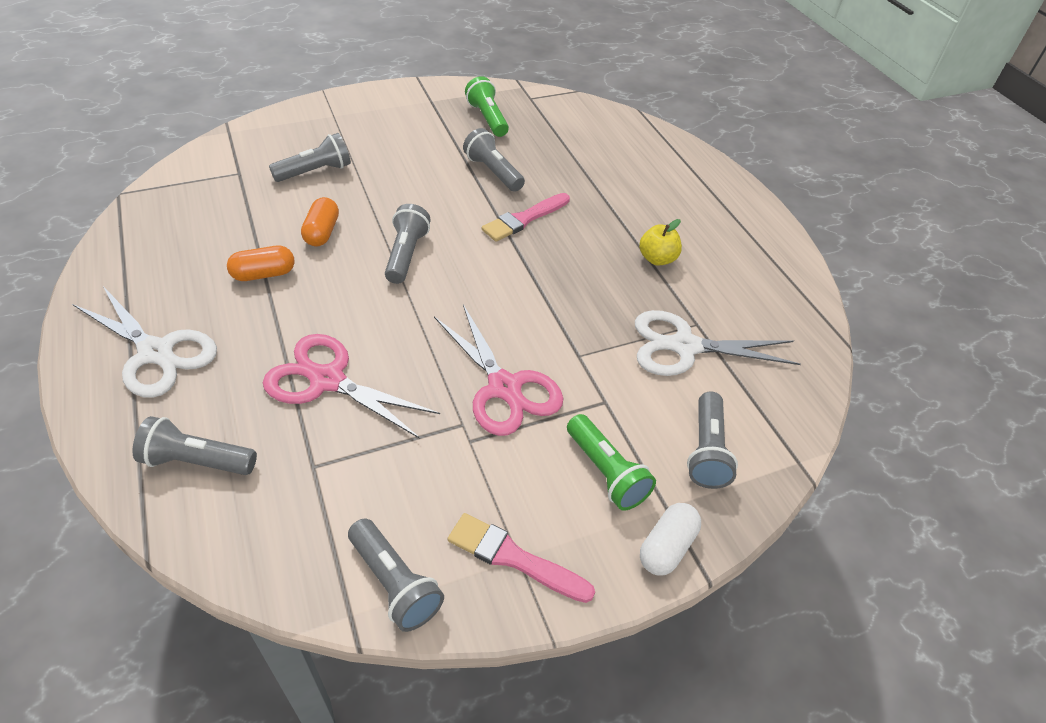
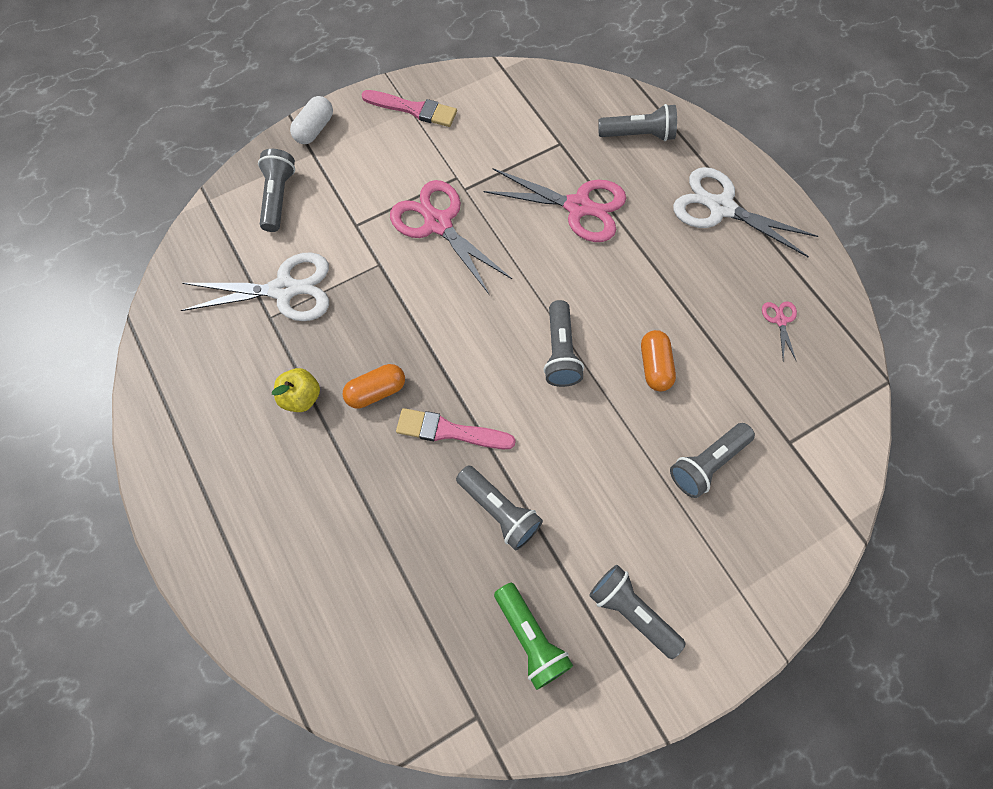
camera: 175 degrees right, 20 degrees up
orange capsule [227,246,295,281] -> orange capsule moved to [343,364,405,409]
grey flashlight [348,518,444,632] -> grey flashlight moved to [589,565,686,659]
pink brush [482,193,570,242] -> pink brush turned 120 degrees counterclockwise [396,408,516,449]
green flashlight [567,414,656,511] -> none
none -> pink scissors [762,301,797,362]

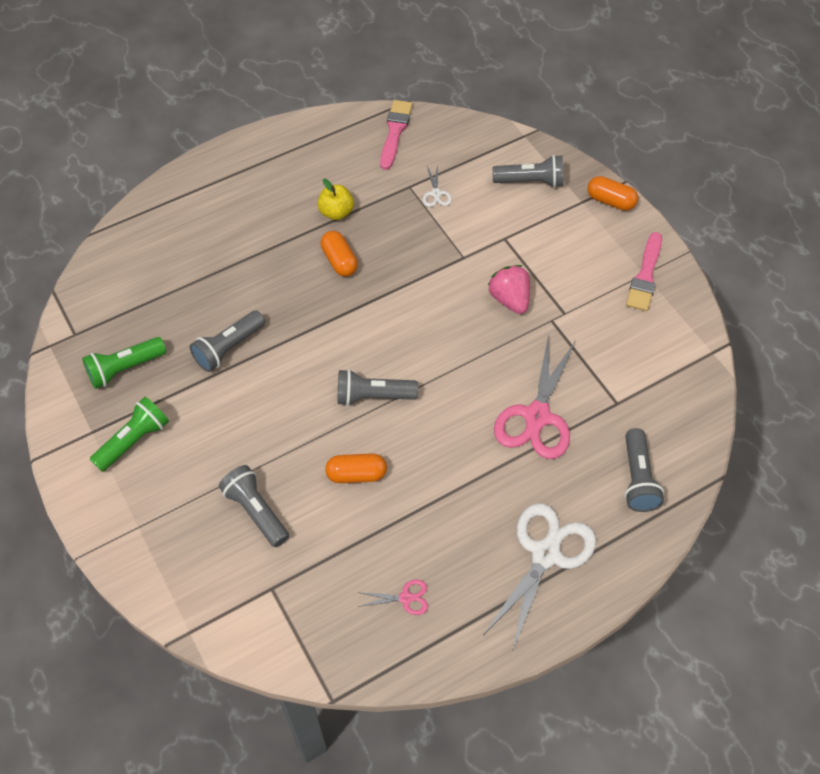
camera: 90 degrees right, 10 degrees down
white scissors [181,253,329,321] -> white scissors [422,165,452,207], size x0.44
white capsule [290,96,333,144] -> orange capsule [587,176,638,211]
pink scissors [390,180,512,295] -> pink strawberry [488,265,530,314]
pink brush [396,408,516,449] -> pink brush moved to [380,100,413,170]
grey flashlight [589,565,686,659] -> green flashlight [90,397,169,472]

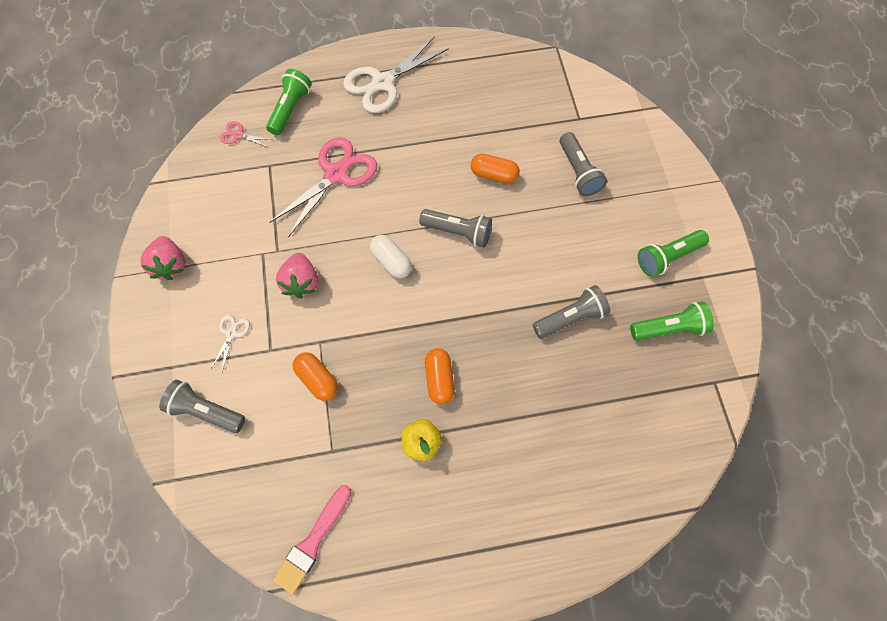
camera: 160 degrees left, 10 degrees up
pink scissors [358,580,428,615] -> pink scissors moved to [220,121,273,148]
white scissors [422,165,452,207] -> white scissors moved to [210,315,250,372]
orange capsule [587,176,638,211] -> orange capsule moved to [292,353,338,401]
grey flashlight [624,428,664,512] -> green flashlight [266,69,312,135]
pink brush [626,232,662,311] -> pink strawberry [141,236,185,280]
none -> white capsule [370,235,412,279]

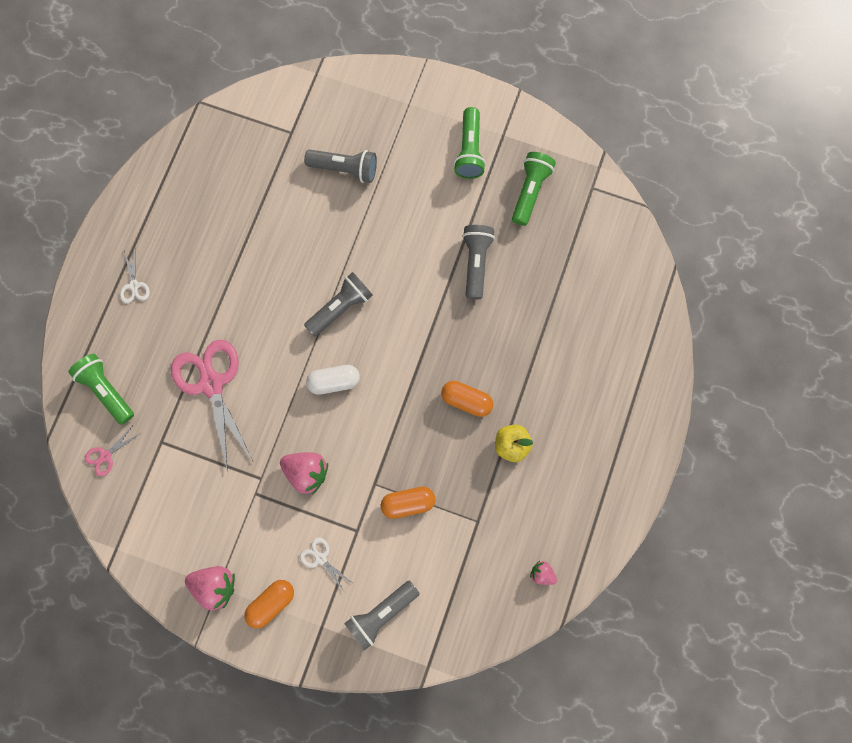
camera: 60 degrees left, 10 degrees up
pink brush [273,485,351,594] -> pink strawberry [530,561,557,585]
white scissors [343,37,449,113] -> white scissors [120,251,150,304], size x0.44
orange capsule [471,153,520,184] -> orange capsule moved to [244,580,294,629]

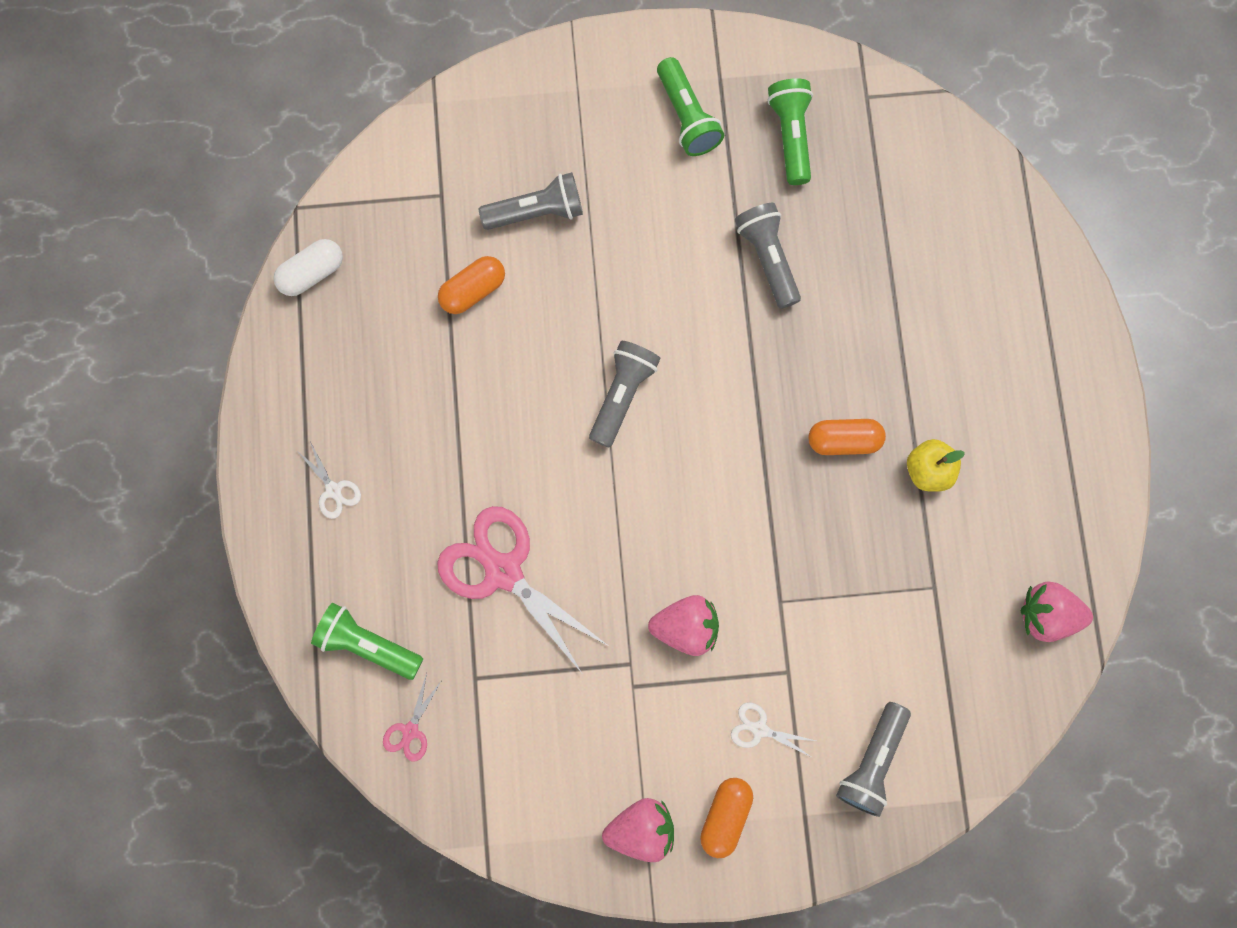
camera: 25 degrees left, 0 degrees up
white capsule [306,365,360,395] -> white capsule moved to [274,239,343,296]
orange capsule [381,487,435,519] -> orange capsule moved to [438,256,505,314]
pink strawberry [530,561,557,585] -> pink strawberry [1021,581,1093,642], size x1.82

